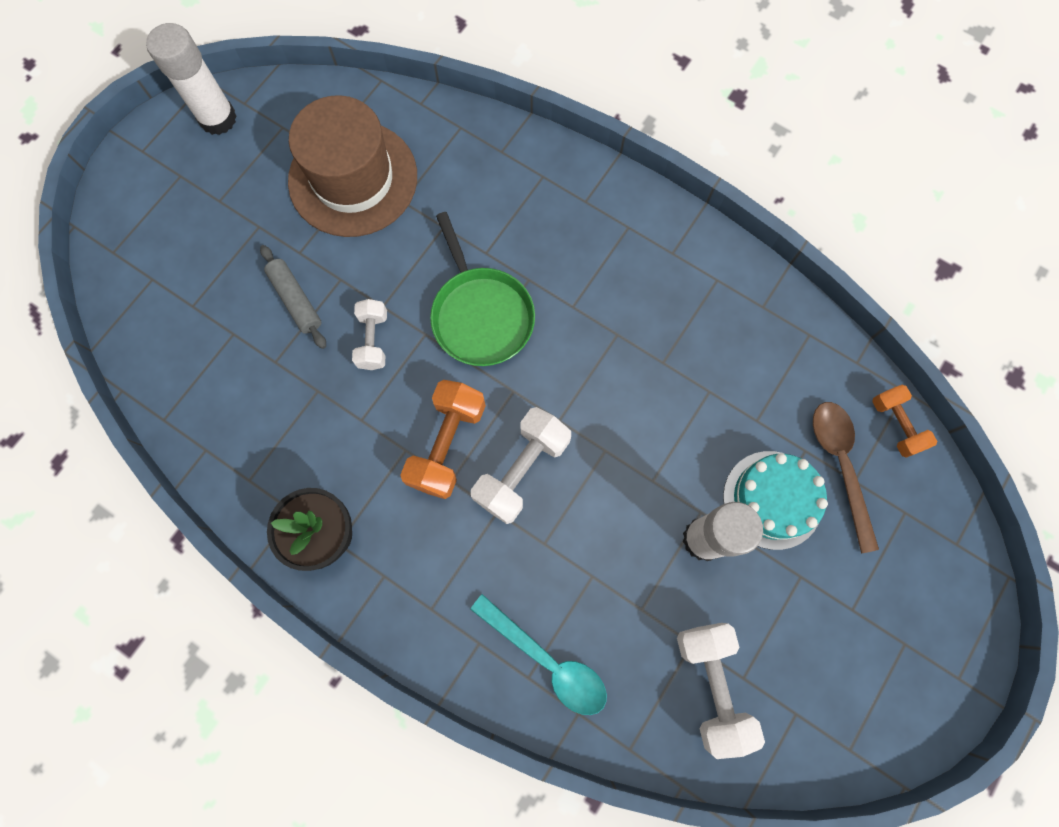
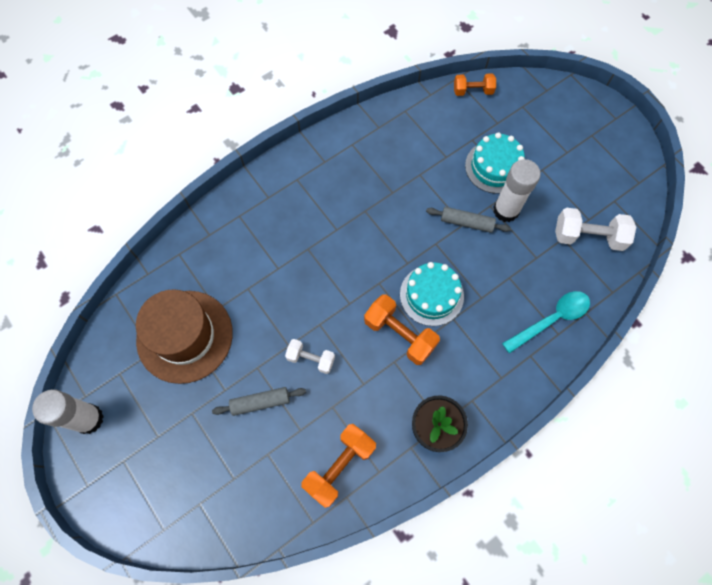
camera: 70 degrees left, 5 degrees down
green pan [430,212,535,366] -> none
white dumbbell [471,407,571,524] -> turquoise cake [400,262,464,326]
brown spoon [813,402,879,553] -> none
none -> orange dumbbell [301,424,376,508]
none -> grey rolling pin [426,207,511,233]

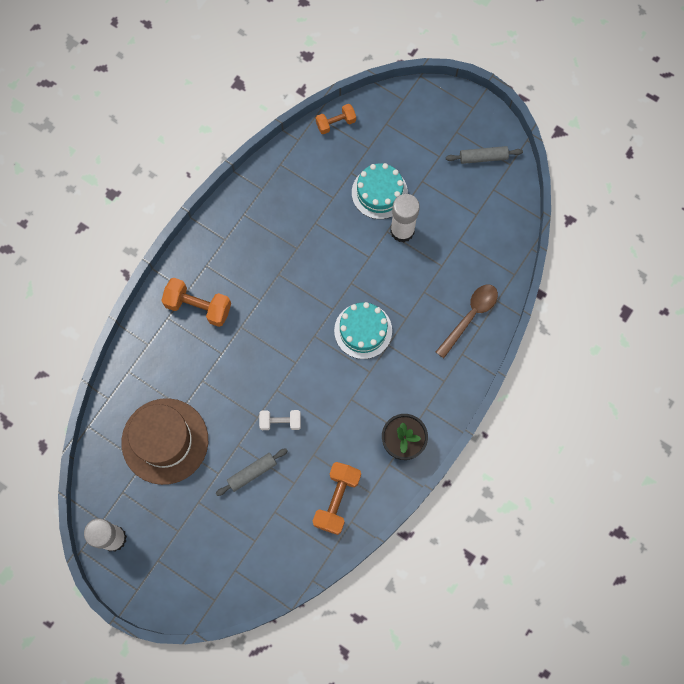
camera: 20 degrees left, 5 degrees up
orange dumbbell [364,294,440,365] -> orange dumbbell moved to [161,278,231,327]
grey rolling pin [426,207,511,233] -> grey rolling pin moved to [446,146,523,164]
turquoise spoon [502,291,590,353] -> brown spoon [436,284,498,358]
white dumbbell [555,208,636,251] -> none

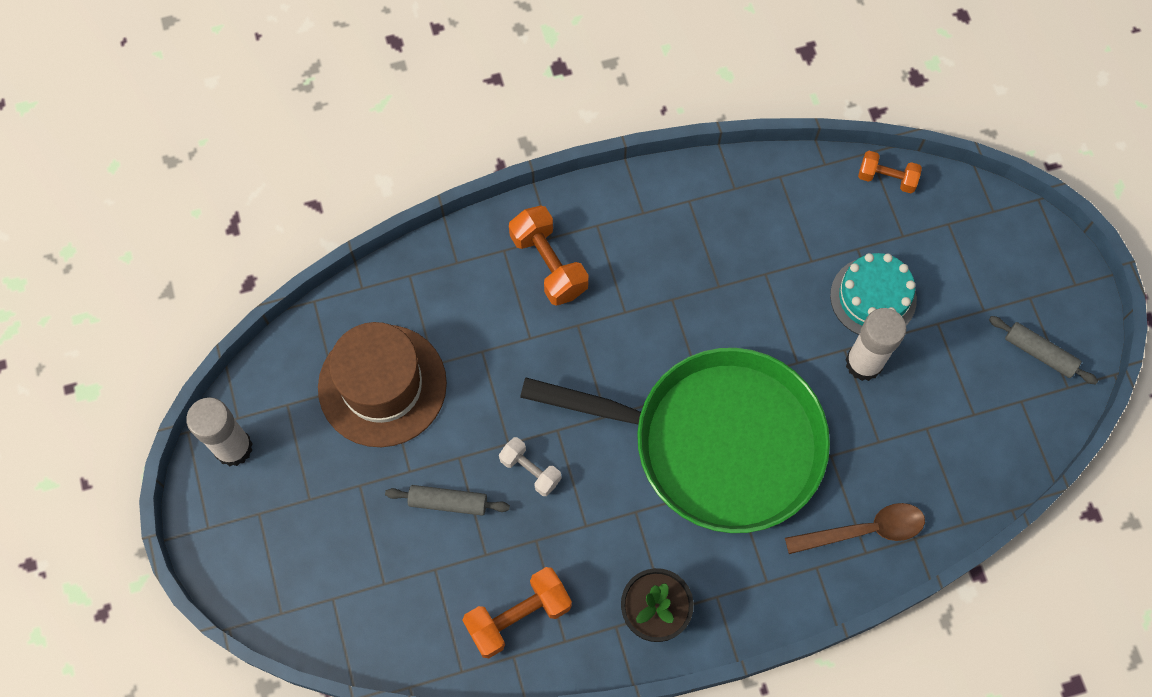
camera: 40 degrees right, 5 degrees down
turquoise cake [334,302,392,359] -> green pan [520,348,830,533]

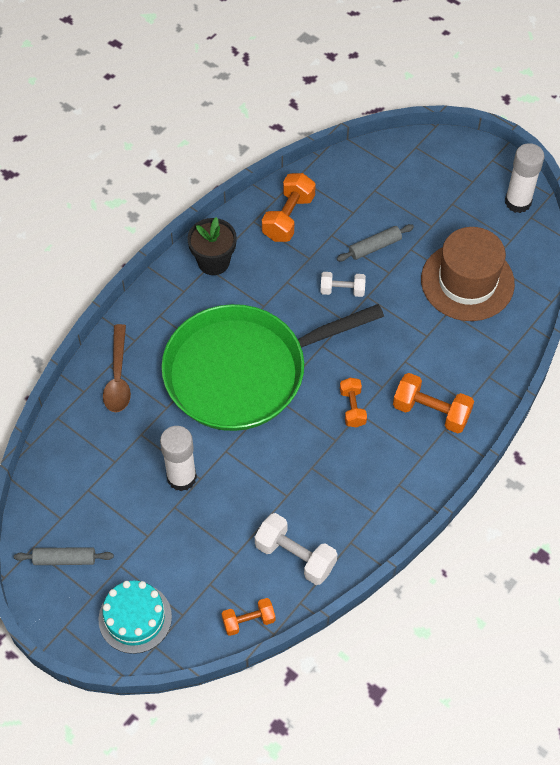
camera: 145 degrees right, 10 degrees down
brown spoon [785,503,925,554] -> brown spoon turned 45 degrees counterclockwise [103,324,131,412]
turquoise cake [830,253,917,335] -> turquoise cake moved to [98,581,172,654]
none -> white dumbbell [255,513,337,585]
none -> orange dumbbell [340,378,367,427]

